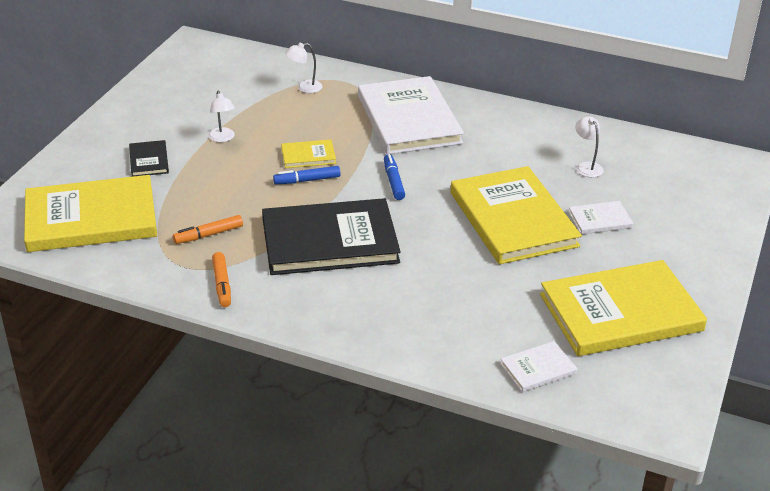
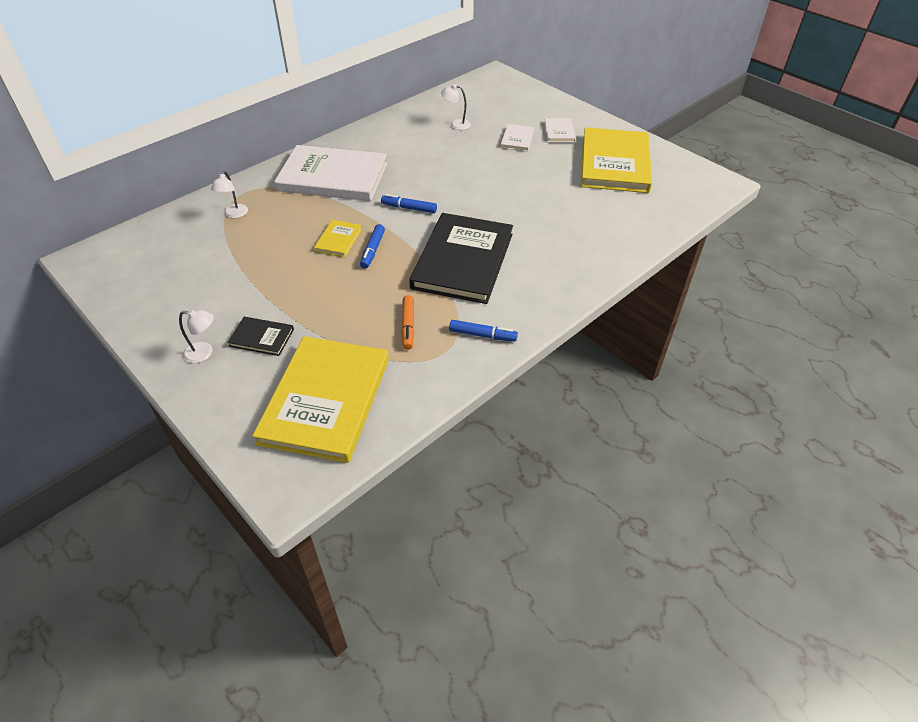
camera: 65 degrees left, 10 degrees up
white lamp [208,91,235,142] -> white lamp moved to [179,309,214,363]
orange marker [212,252,231,307] -> blue marker [449,320,518,341]
yellow book [450,166,582,264] -> none
white book [500,341,578,392] -> white book moved to [544,118,576,143]

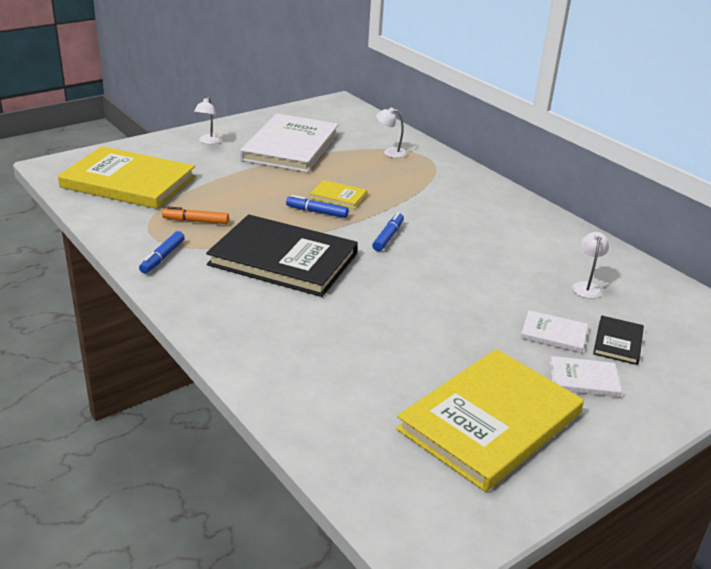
camera: 95 degrees right, 15 degrees down
black book [227,317,294,356] -> black book moved to [593,315,644,365]
white book [274,145,388,201] -> white book moved to [240,114,339,173]
yellow book [581,127,652,193] -> yellow book turned 60 degrees counterclockwise [396,349,584,492]

